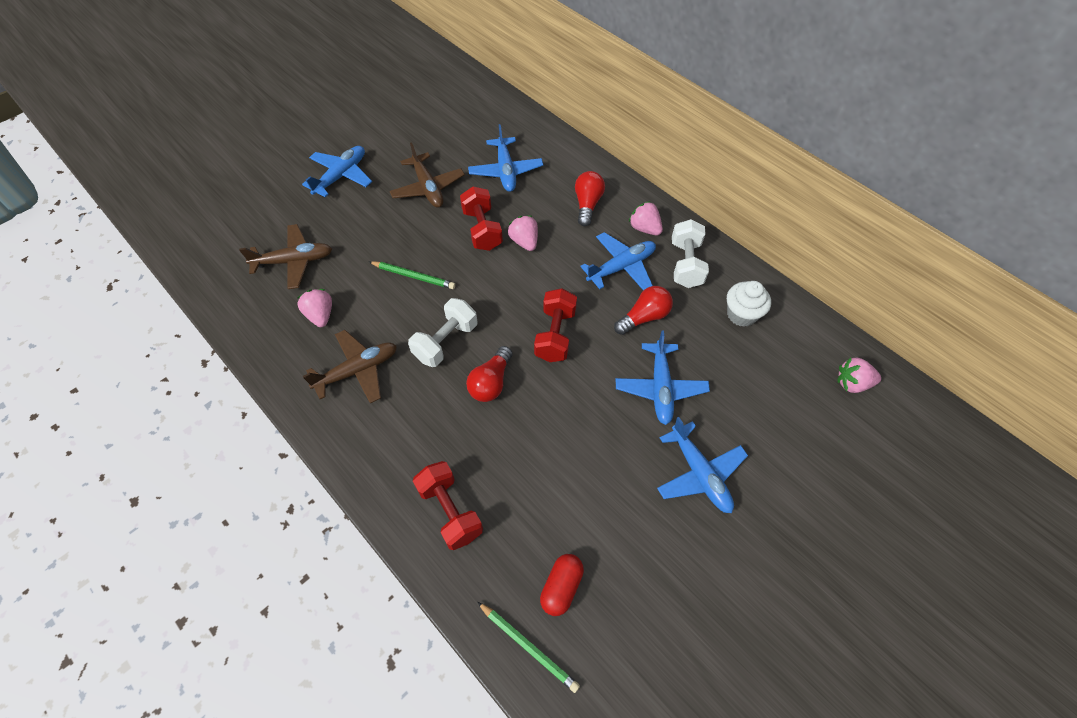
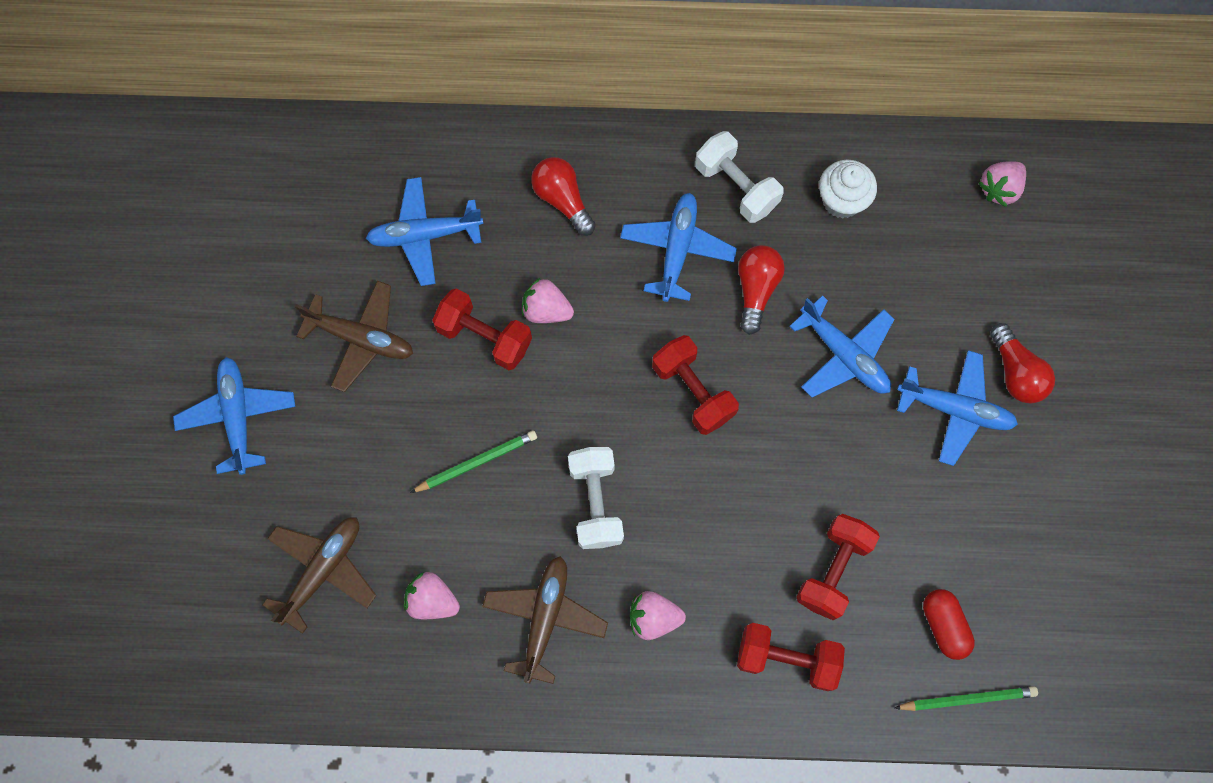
camera: 45 degrees left, 15 degrees up
red light bulb [466,346,513,402] -> red light bulb moved to [990,323,1055,403]
blue plane [468,124,543,192] -> blue plane turned 135 degrees clockwise [366,177,483,286]
pink strawberry [629,201,663,235] -> pink strawberry moved to [630,591,686,640]
none -> red dumbbell [796,514,880,620]

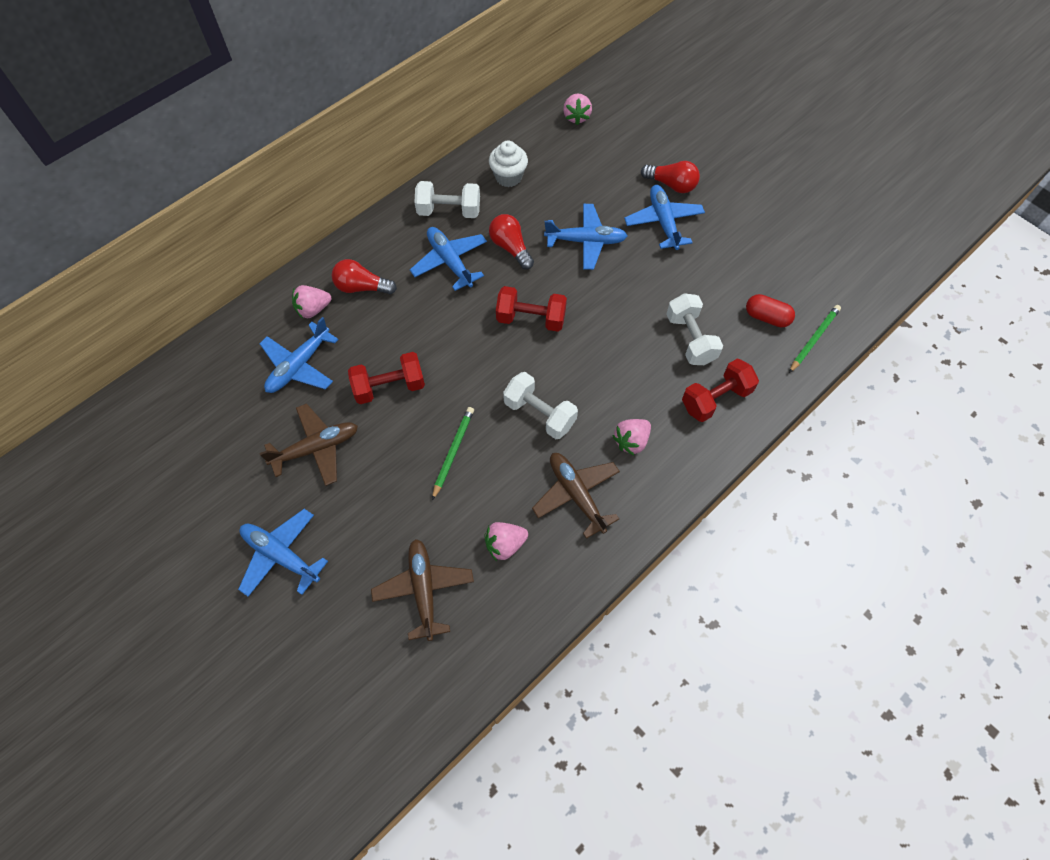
camera: 45 degrees left, 10 degrees down
pink strawberry [522,278,574,323] -> pink strawberry moved to [292,285,332,319]
red dumbbell [796,514,880,620] -> white dumbbell [666,293,723,365]
blue plane [897,350,1018,466] -> blue plane turned 75 degrees counterclockwise [624,185,705,250]

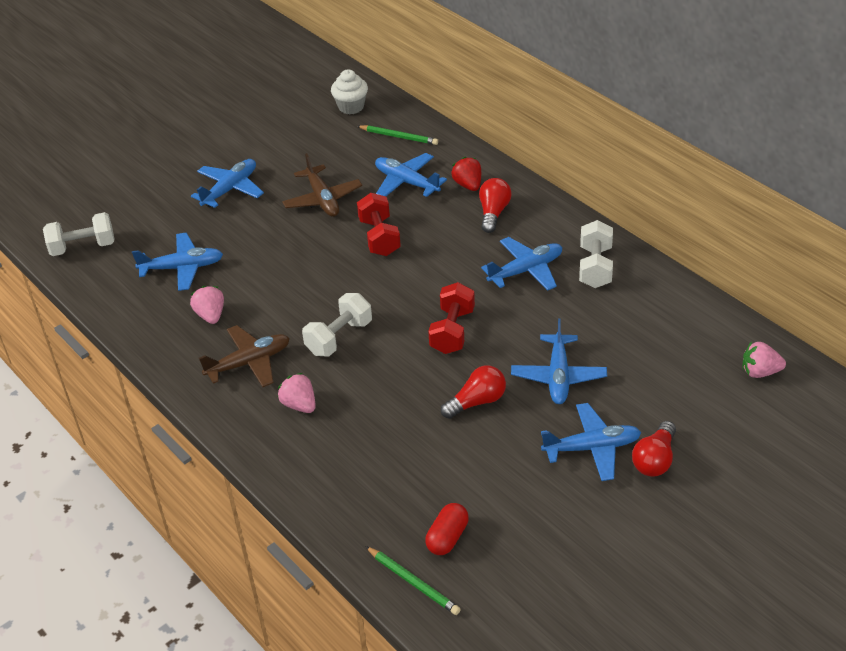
camera: 95 degrees right, 20 degrees down
pink strawberry [292,285,332,319] -> red strawberry [451,157,481,191]
brown plane [371,539,474,641] -> blue plane [132,233,223,291]
green pencil [432,407,474,500] -> green pencil moved to [357,125,438,145]
white cupcake [489,141,528,187] -> white cupcake moved to [331,69,368,114]
red light bulb [489,214,534,269] -> red light bulb moved to [441,366,506,419]
white dumbbell [666,293,723,365] -> white dumbbell moved to [43,212,115,256]
red dumbbell [682,359,759,422] -> none

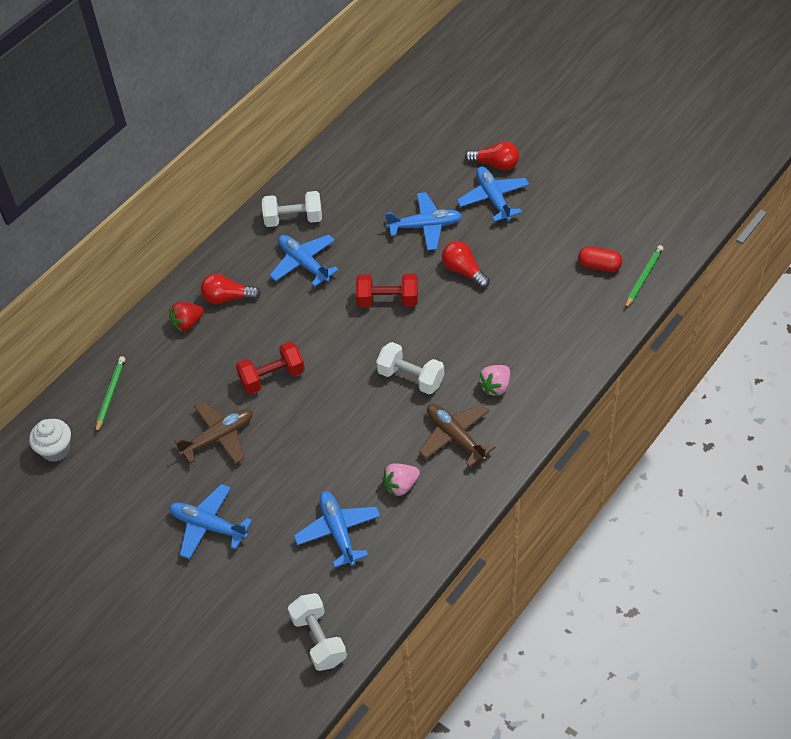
camera: 100 degrees left, 10 degrees up
blue plane [375,153,447,197] -> none
pink strawberry [743,342,786,378] -> none

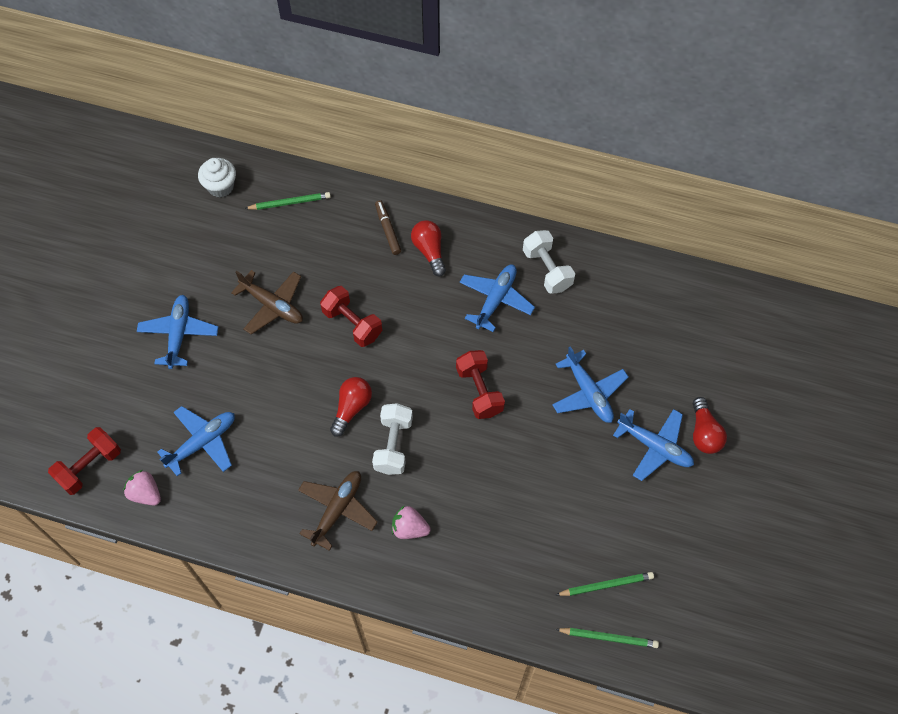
camera: 65 degrees right, 10 degrees up
red strawberry [169,302,204,332] -> brown marker [375,200,401,255]
white dumbbell [288,593,347,671] -> red dumbbell [48,427,121,495]
pink strawberry [382,463,420,497] -> pink strawberry moved to [123,470,161,505]
red light bulb [442,241,490,288] -> red light bulb moved to [330,377,372,437]
blue plane [457,167,529,222] -> blue plane turned 75 degrees clockwise [613,409,694,481]
red capsule [578,246,622,272] -> green pencil [556,572,654,596]

